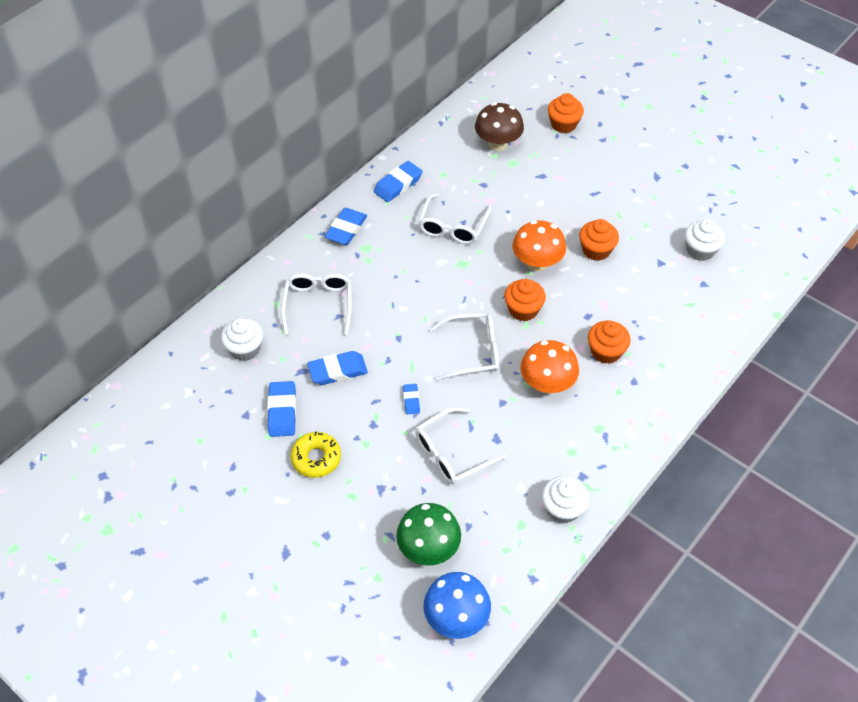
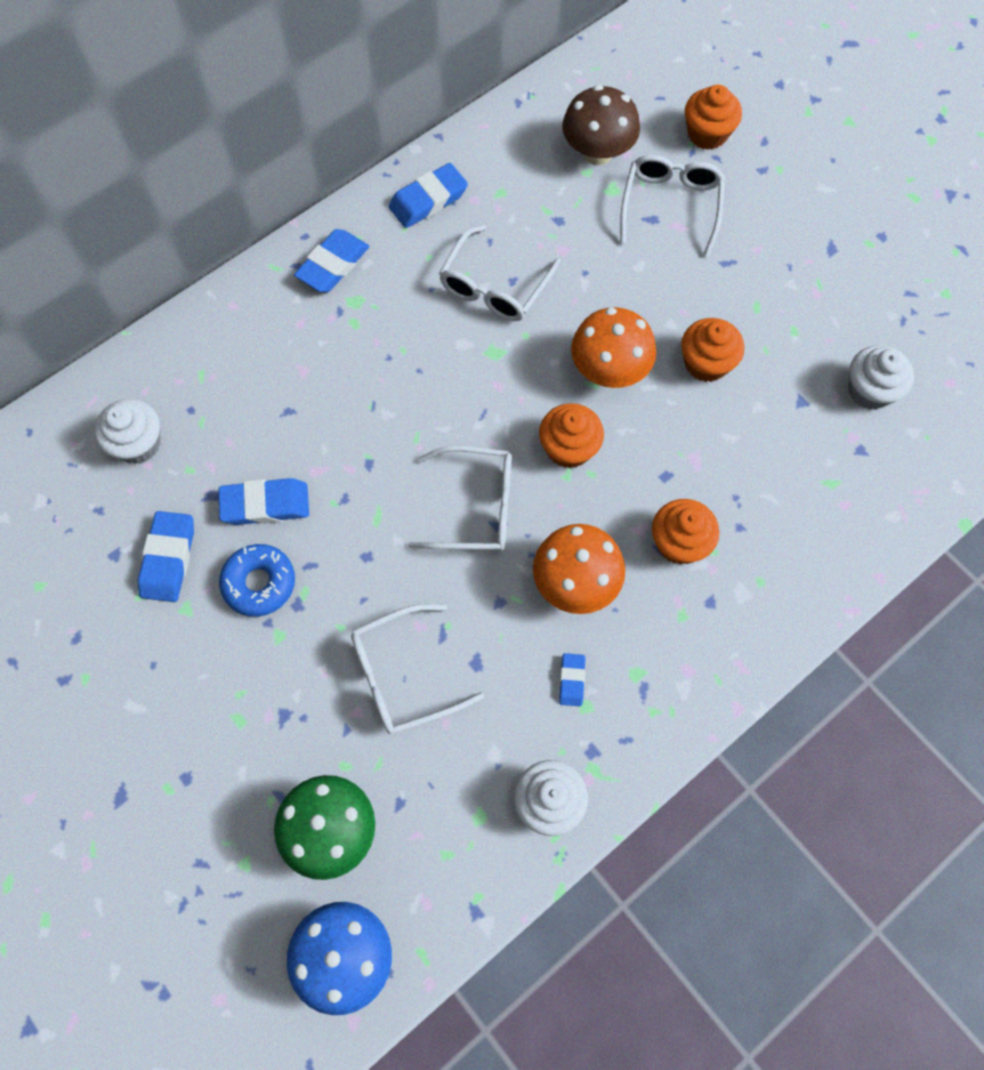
camera: 10 degrees right, 15 degrees up
white glasses [281,273,352,335] -> white glasses moved to [620,155,725,256]
yellow donut [291,431,341,478] -> none
blue eraser [403,384,420,414] -> blue eraser moved to [559,653,585,706]
none -> blue donut [219,544,295,617]

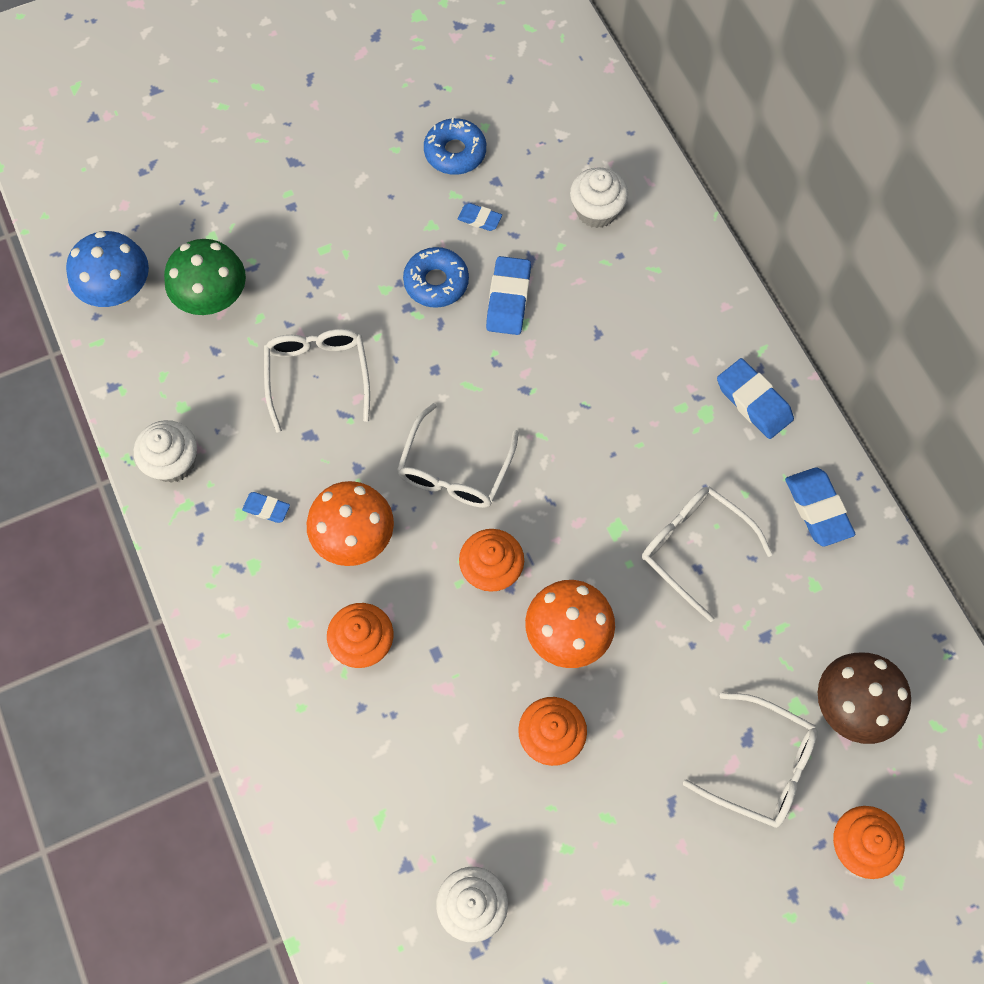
camera: 105 degrees right, 0 degrees up
blue eraser [138,511,194,602] -> blue eraser [458,203,502,231], size x0.55
none -> blue donut [424,118,486,175]

